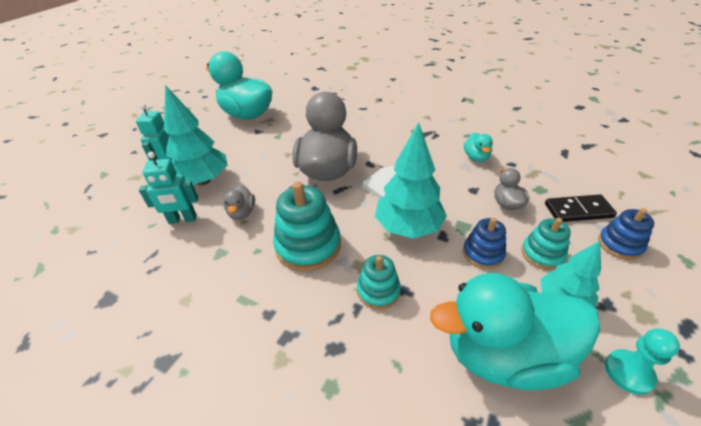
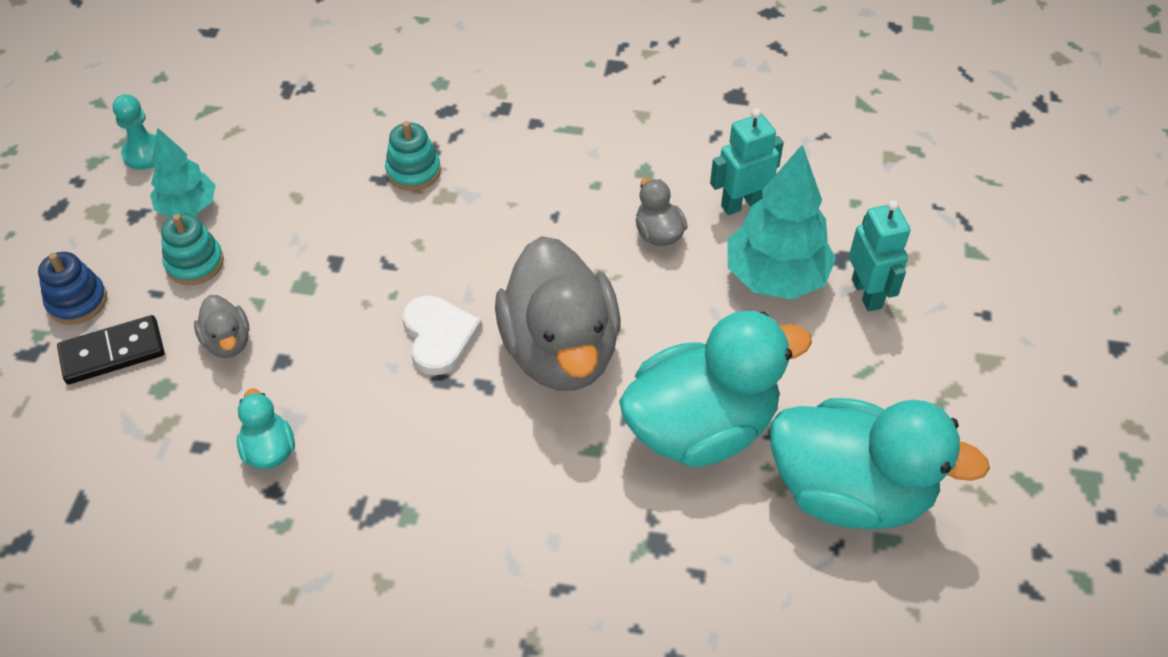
camera: 160 degrees right, 10 degrees up
turquoise stacking toy [273,181,341,272] -> none
turquoise tree [375,122,447,238] -> none
turquoise duck [430,273,600,390] -> turquoise duck moved to [619,311,812,467]
blue stacking toy [463,217,506,269] -> none

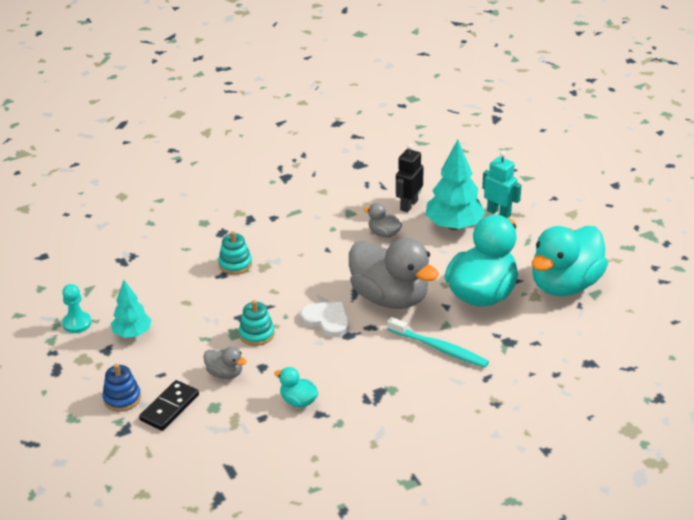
camera: 35 degrees left, 15 degrees down
turquoise stacking toy [161,214,224,285] -> turquoise stacking toy moved to [239,300,275,346]
turquoise robot [710,108,784,215] -> black robot [396,144,424,212]
turquoise duck [770,398,990,529] -> turquoise duck turned 150 degrees clockwise [532,226,608,296]
none -> turquoise toothbrush [387,317,489,367]

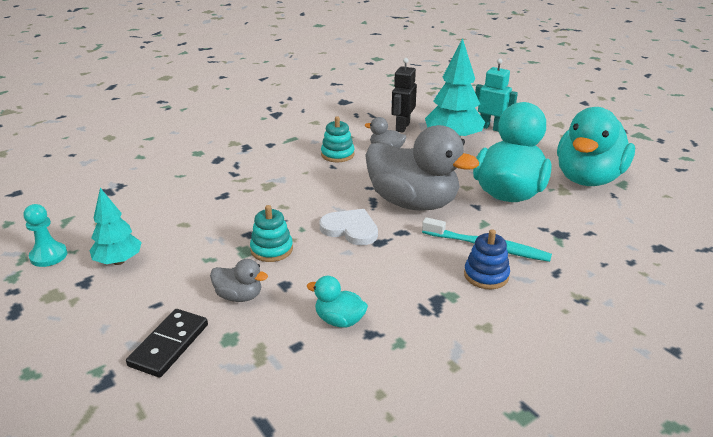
camera: 10 degrees left, 5 degrees down
blue stacking toy [102,364,141,412] -> blue stacking toy moved to [464,229,510,289]
turquoise stacking toy [218,231,252,275] -> turquoise stacking toy moved to [321,116,355,162]

